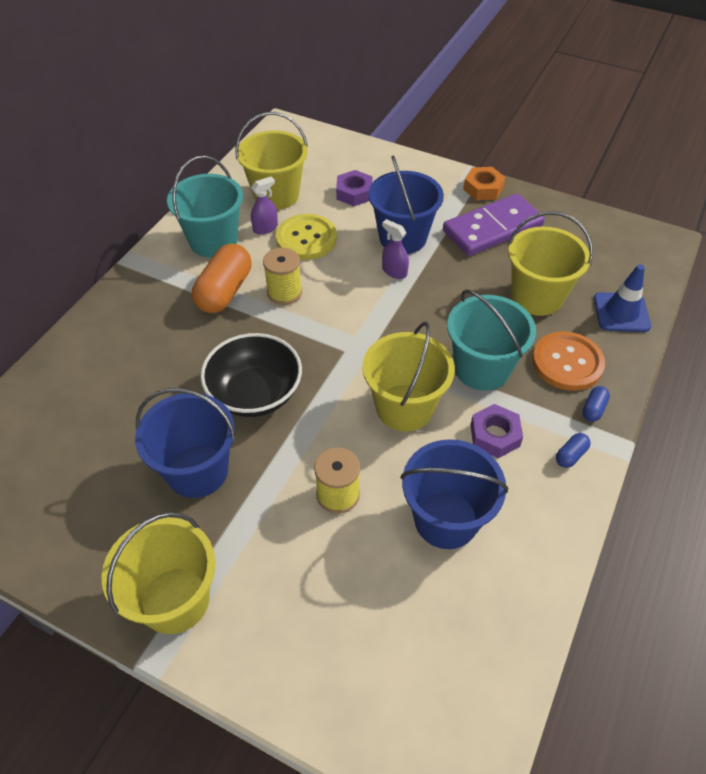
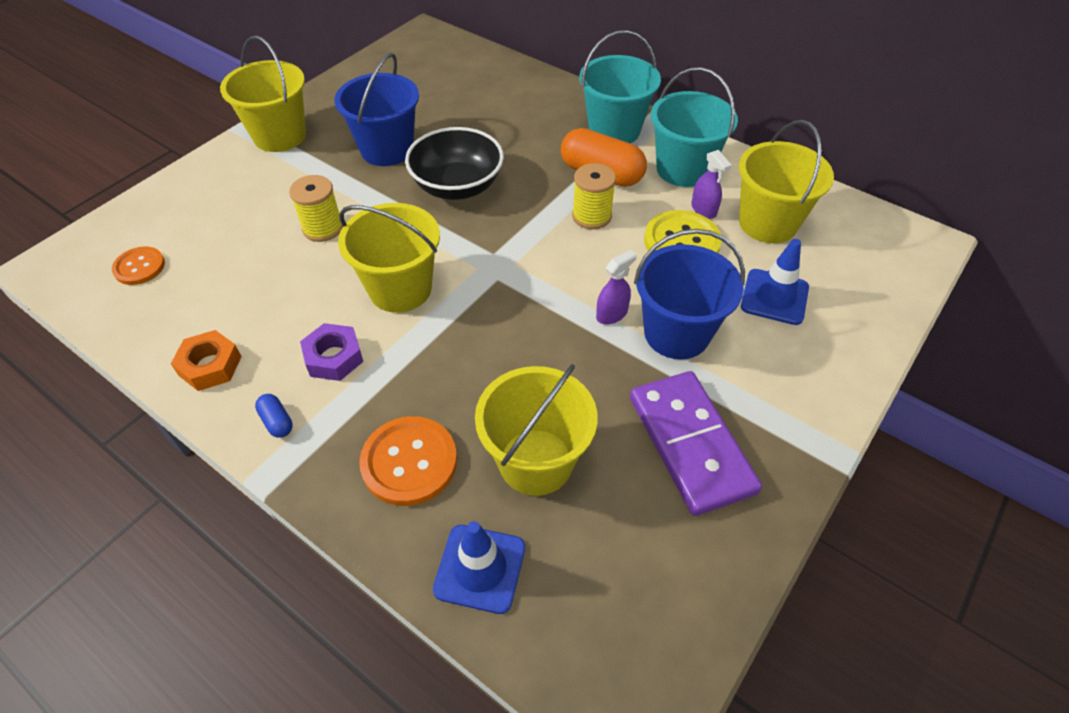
camera: 100 degrees right, 0 degrees up
purple nut [336,170,373,206] -> blue traffic cone [741,239,809,325]
blue bucket [401,439,508,549] -> none
turquoise bucket [447,289,536,391] -> turquoise bucket moved to [579,30,661,143]
orange nut [463,167,505,200] -> orange nut moved to [171,330,242,391]
blue capsule [582,386,610,422] -> none
none -> orange button [112,246,165,285]

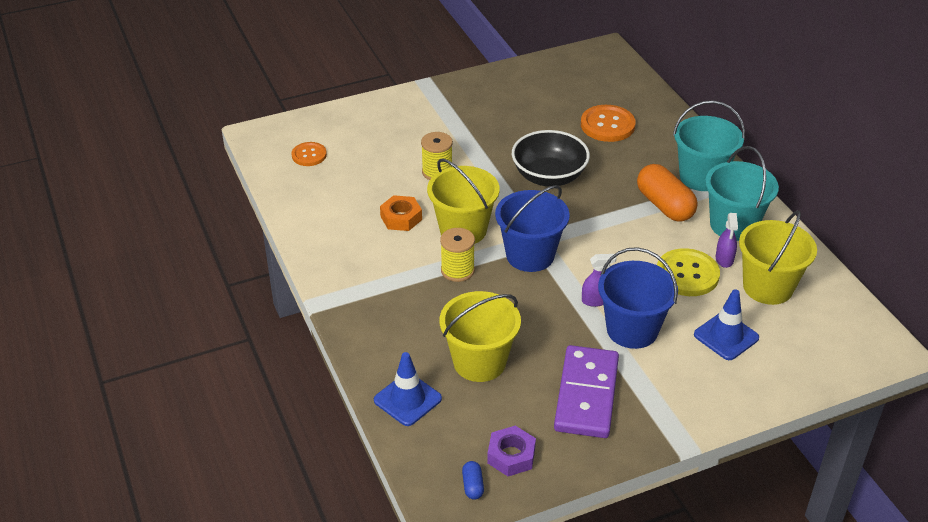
camera: 30 degrees right, 10 degrees down
orange nut [171,330,242,391] -> orange nut moved to [380,195,422,231]
yellow bucket [220,35,306,152] -> none
blue capsule [255,394,293,438] -> blue capsule moved to [462,461,484,500]
purple nut [300,323,363,381] -> purple nut moved to [487,426,536,476]
blue bucket [334,53,419,166] -> blue bucket moved to [495,185,570,272]
orange button [359,416,457,506] -> orange button moved to [581,105,636,142]
yellow spool [572,163,616,229] -> yellow spool moved to [440,228,475,282]

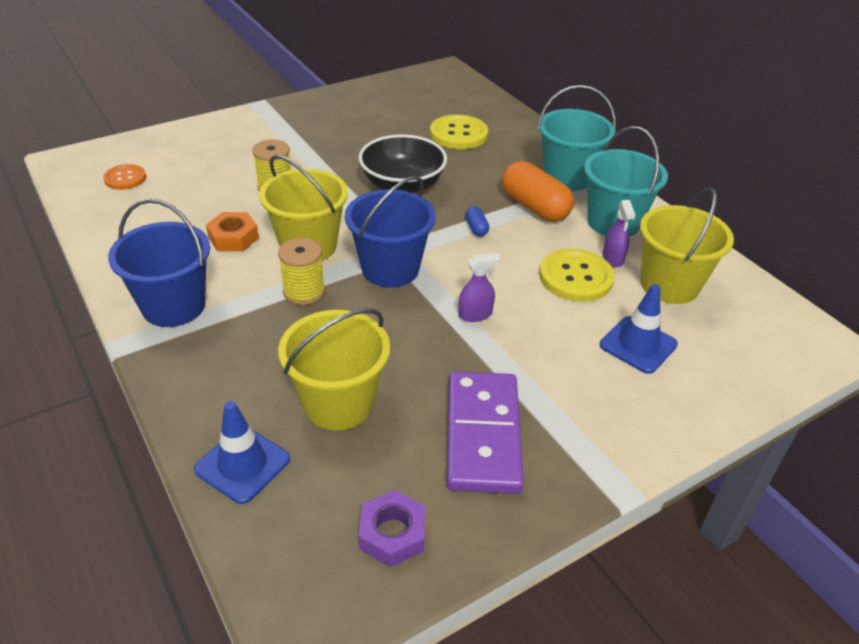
camera: 10 degrees left, 0 degrees up
blue capsule [462,461,484,500] -> blue capsule moved to [465,206,489,236]
orange button [581,105,636,142] -> yellow button [430,115,488,149]
blue bucket [598,247,678,349] -> blue bucket moved to [108,199,210,327]

